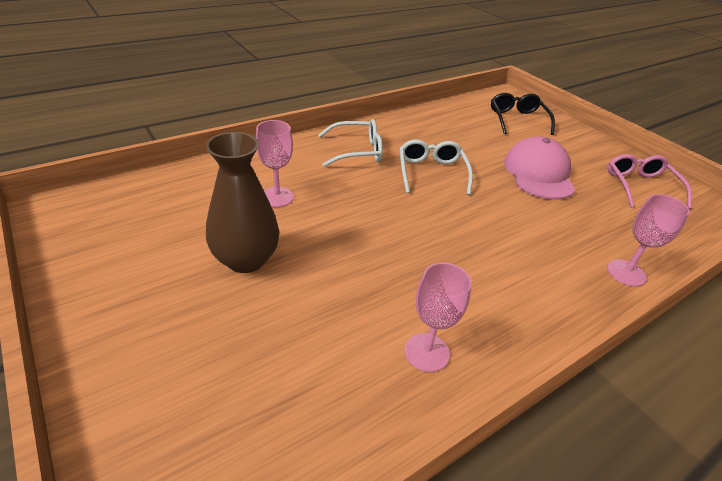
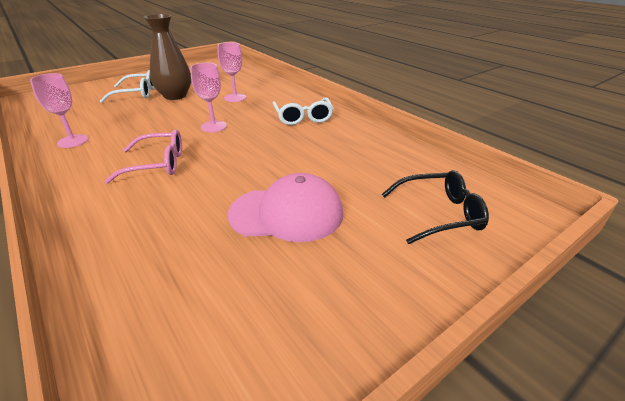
camera: 90 degrees right, 5 degrees down
white glasses [400,140,473,195] -> white glasses moved to [100,70,155,103]
pink glasses [607,154,692,209] -> pink glasses moved to [104,129,182,184]
pink goblet [607,194,690,286] -> pink goblet moved to [190,63,227,132]

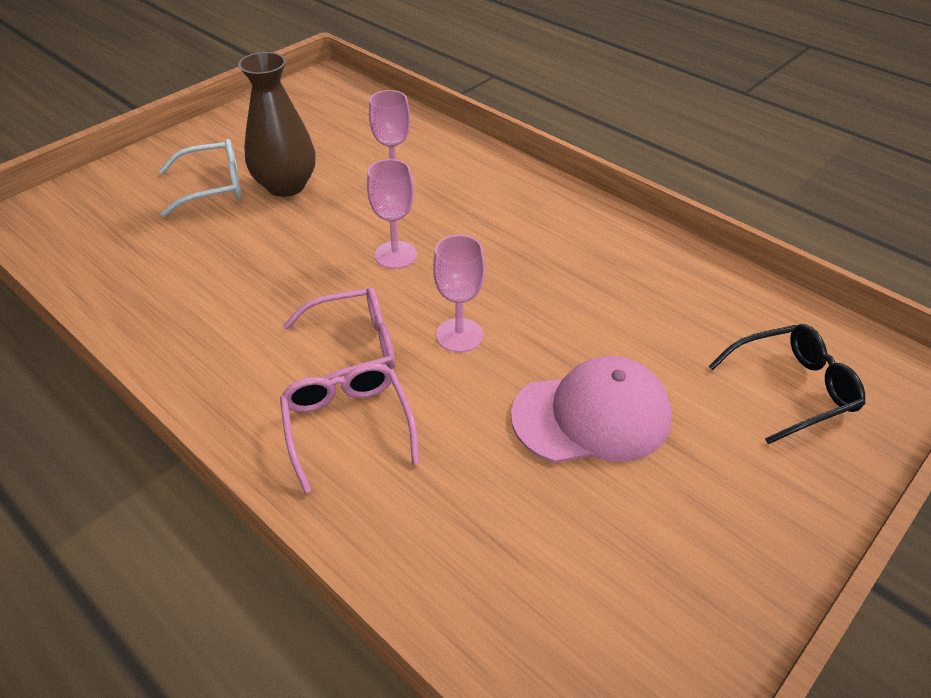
camera: 10 degrees left, 10 degrees up
pink goblet [30,73,88,148] -> pink goblet moved to [433,235,485,352]
white glasses [273,97,334,125] -> none
none -> pink glasses [280,363,419,494]

